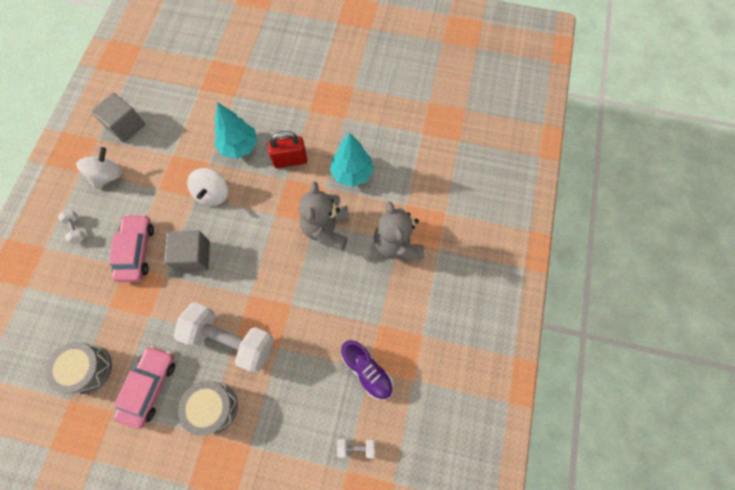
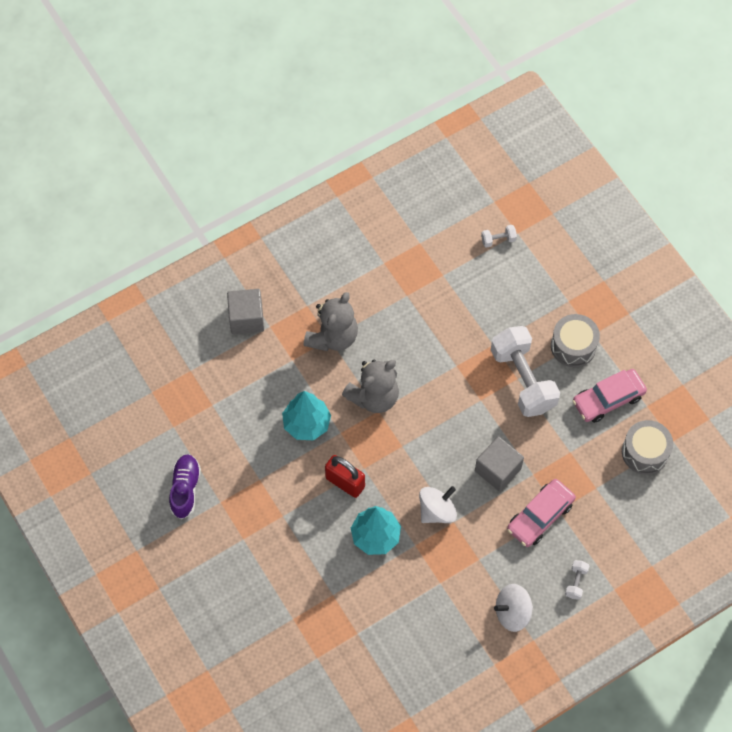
camera: 135 degrees left, 5 degrees down
grey cube [91,93,145,143] -> grey cube moved to [227,289,264,334]
white dumbbell [337,438,375,458] -> white dumbbell turned 60 degrees counterclockwise [481,225,517,248]
purple shoe [341,340,393,400] -> purple shoe moved to [169,454,201,519]

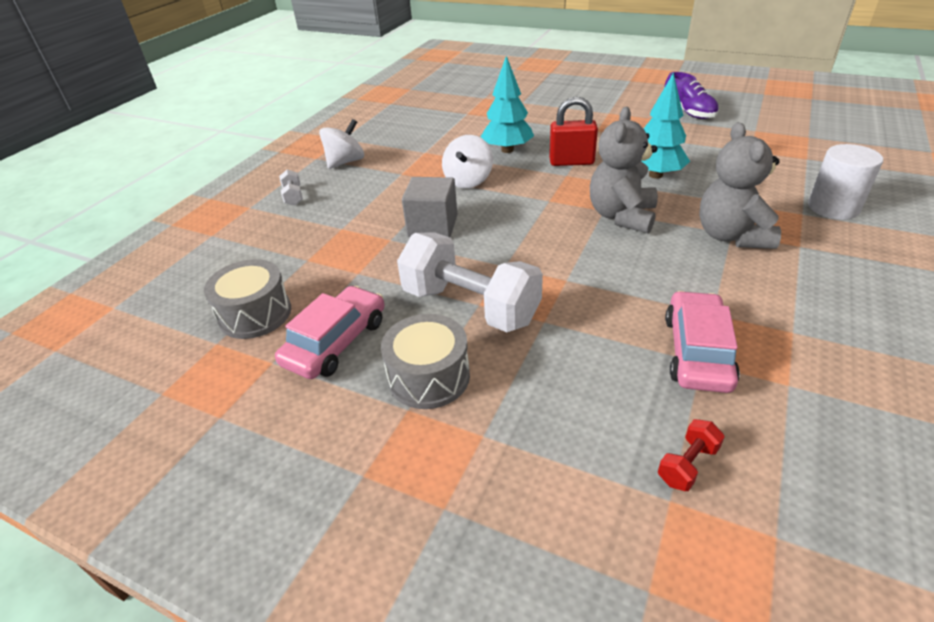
camera: 150 degrees right, 25 degrees down
grey cube [227,289,264,334] -> white cylinder [808,144,883,220]
white dumbbell [481,225,517,248] -> red dumbbell [658,419,725,491]
pink car [507,479,576,547] -> pink car moved to [665,291,740,393]

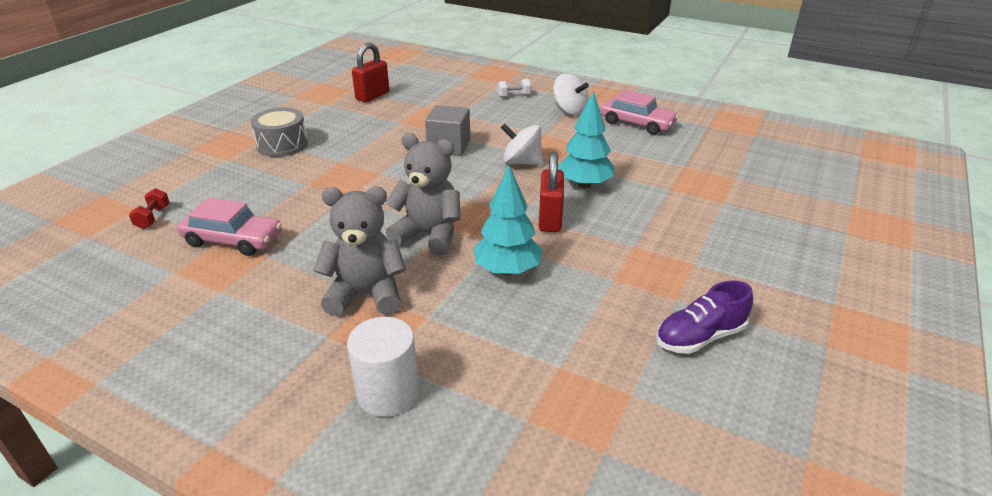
camera: 90 degrees right, 5 degrees down
grey drum [204,259,291,339] -> red padlock [352,43,389,102]
pink car [275,286,385,379] -> pink car moved to [601,89,679,135]
white dumbbell [397,233,543,332] -> none
red dumbbell [658,419,725,491] -> red dumbbell turned 45 degrees clockwise [129,188,170,229]

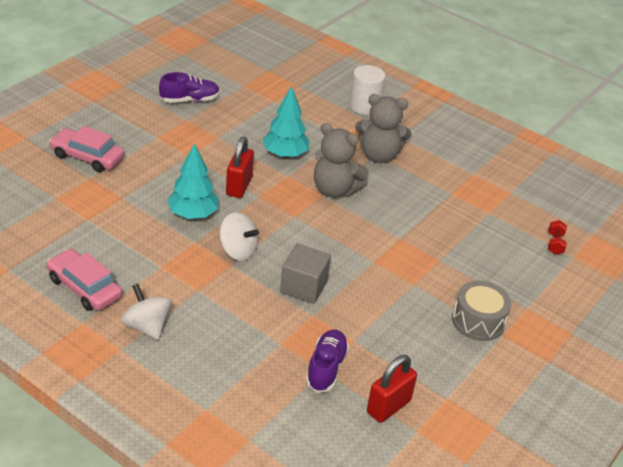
camera: 175 degrees left, 5 degrees up
pink car [177,197,282,256] -> pink car moved to [49,126,124,172]
white dumbbell [497,79,532,97] -> none
none -> purple shoe [306,329,349,393]

